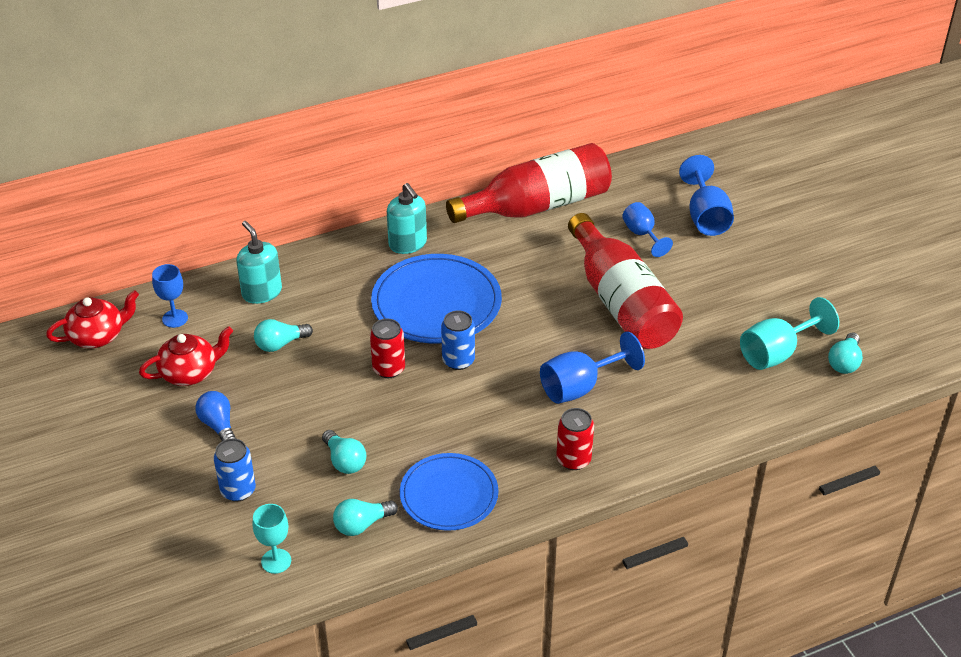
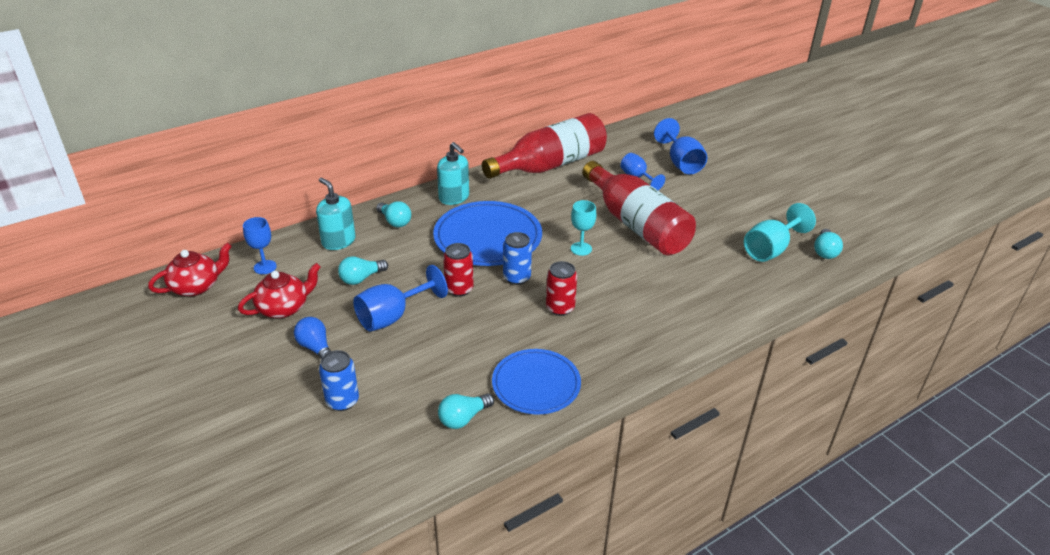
camera: 10 degrees left, 5 degrees down
turquoise goblet [252,504,291,574] -> turquoise goblet moved to [571,200,596,256]
turquoise light bulb [322,430,366,474] -> turquoise light bulb moved to [376,201,411,228]
blue goblet [540,331,645,404] -> blue goblet moved to [353,265,448,332]
red can [556,408,594,470] -> red can moved to [546,261,577,316]

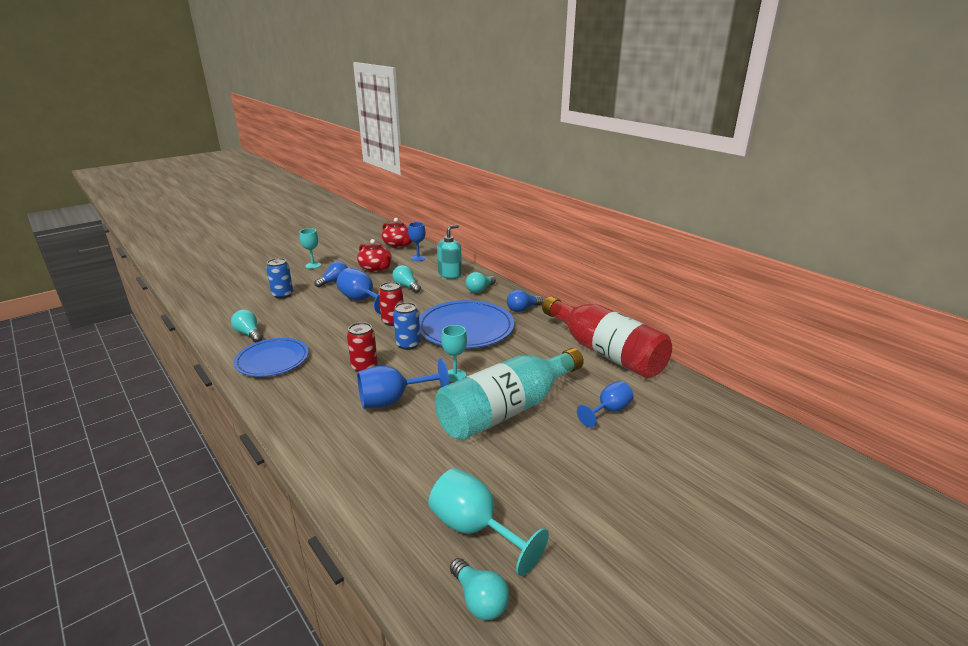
camera: 85 degrees right, 10 degrees down
turquoise soap dispenser [437,142,469,205] -> blue light bulb [507,290,543,312]
red bottle [582,161,696,255] -> turquoise bottle [435,348,584,440]
blue goblet [654,118,707,174] -> blue goblet moved to [357,358,449,409]
turquoise light bulb [814,229,843,259] -> turquoise light bulb turned 135 degrees counterclockwise [450,558,509,620]
none -> turquoise goblet [300,228,321,269]

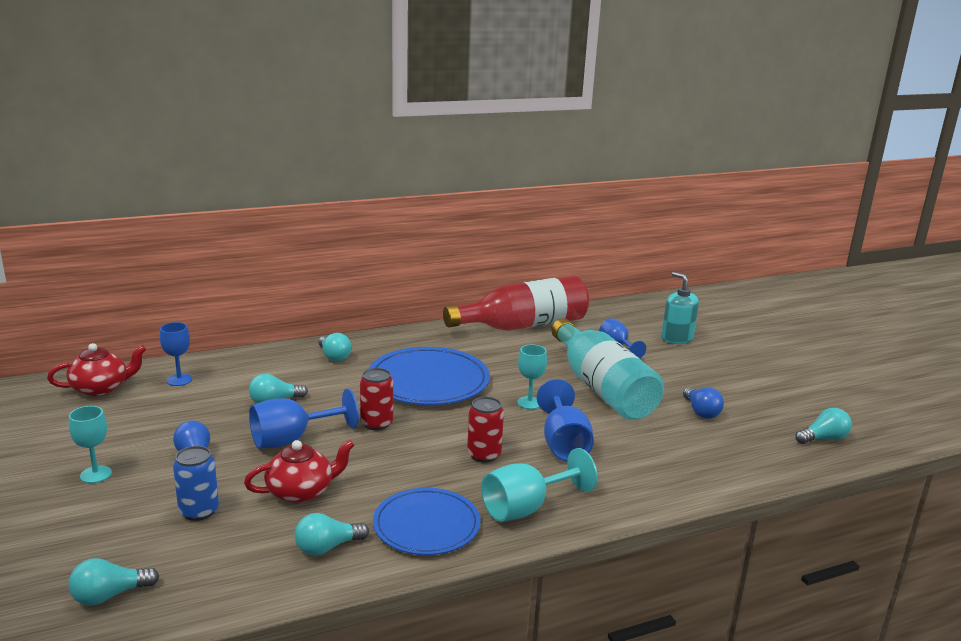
camera: 75 degrees left, 5 degrees down
red teapot [357,239,392,272] -> red teapot moved to [244,440,354,503]
blue can [393,302,421,350] -> none
turquoise goblet [429,468,549,576] -> turquoise goblet moved to [481,448,598,522]
turquoise soap dispenser [437,224,462,279] -> turquoise soap dispenser moved to [661,272,699,344]
blue light bulb [507,290,543,312] -> blue light bulb moved to [683,387,724,419]
none -> turquoise light bulb [69,558,159,606]

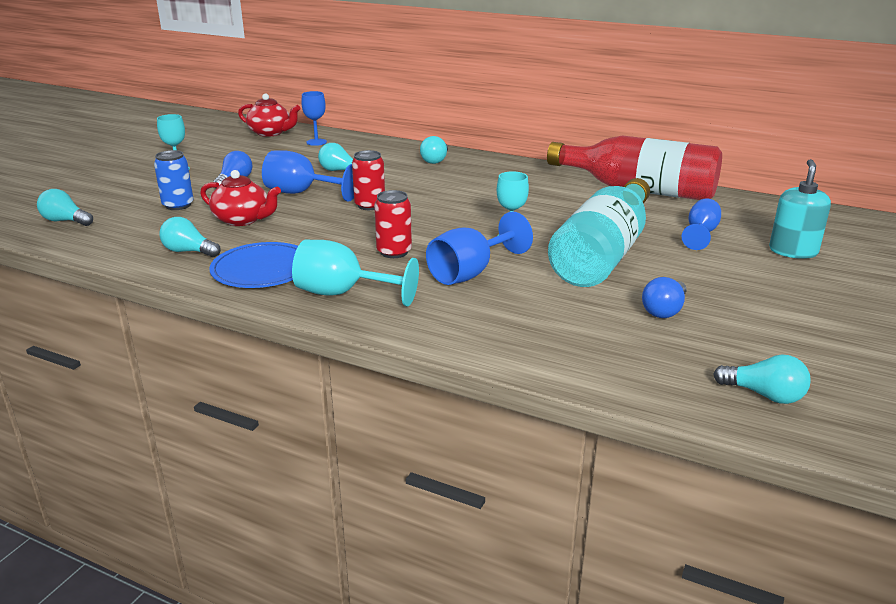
camera: 50 degrees right, 5 degrees up
blue plate [368,347,490,405] -> none

